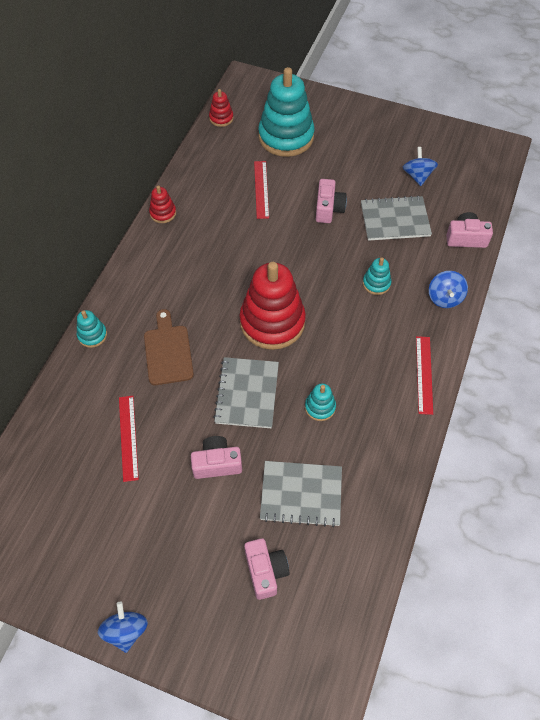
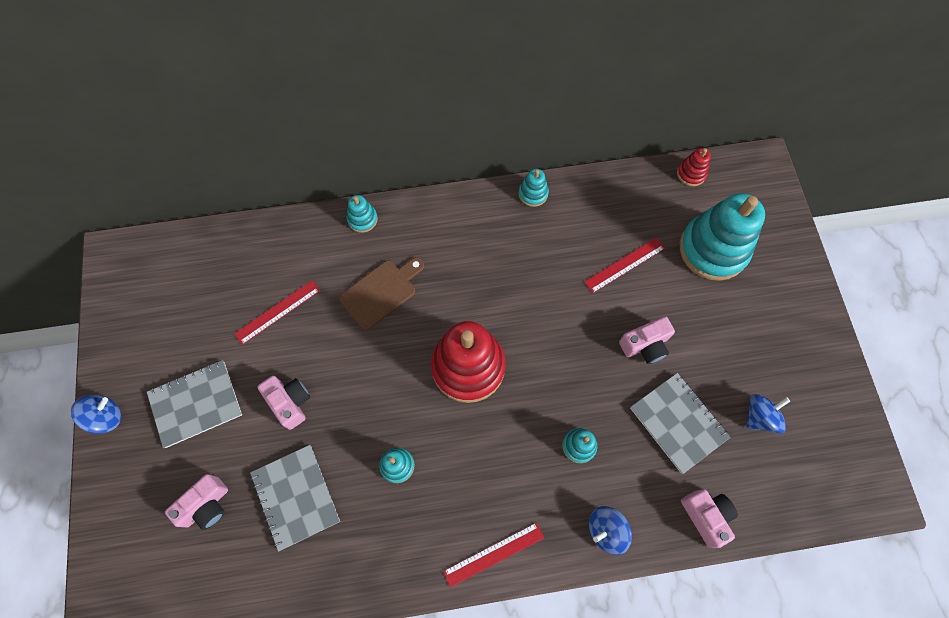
camera: 60 degrees right, 10 degrees up
red stacking toy [149,185,176,223] -> turquoise stacking toy [519,169,549,207]
grey notebook [213,357,279,428] -> grey notebook moved to [147,360,242,448]

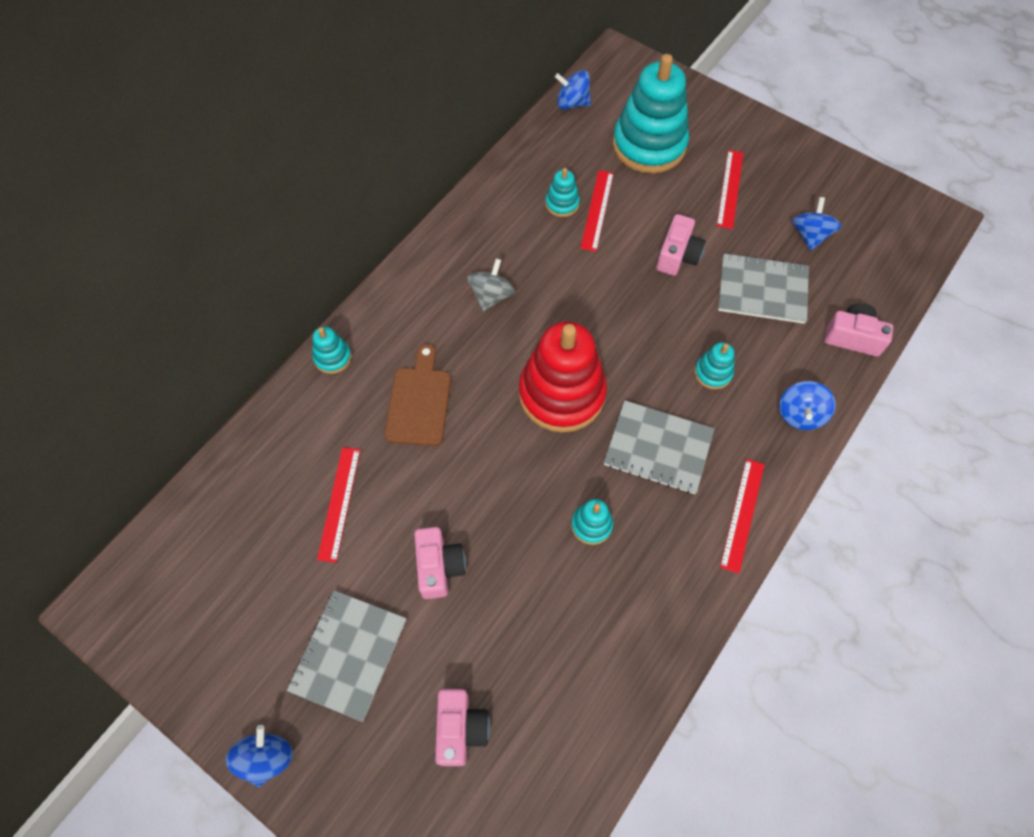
camera: 45 degrees left, 5 degrees down
grey notebook [250,445,340,552] -> grey notebook moved to [604,400,715,494]
pink camera [257,376,310,430] -> pink camera turned 75 degrees clockwise [414,527,466,599]
turquoise stacking toy [519,169,549,207] -> turquoise stacking toy moved to [545,168,580,217]
red stacking toy [677,148,711,186] -> blue spinning top [555,70,591,110]
none -> grey spinning top [467,258,515,311]
none -> red ruler [717,150,744,229]

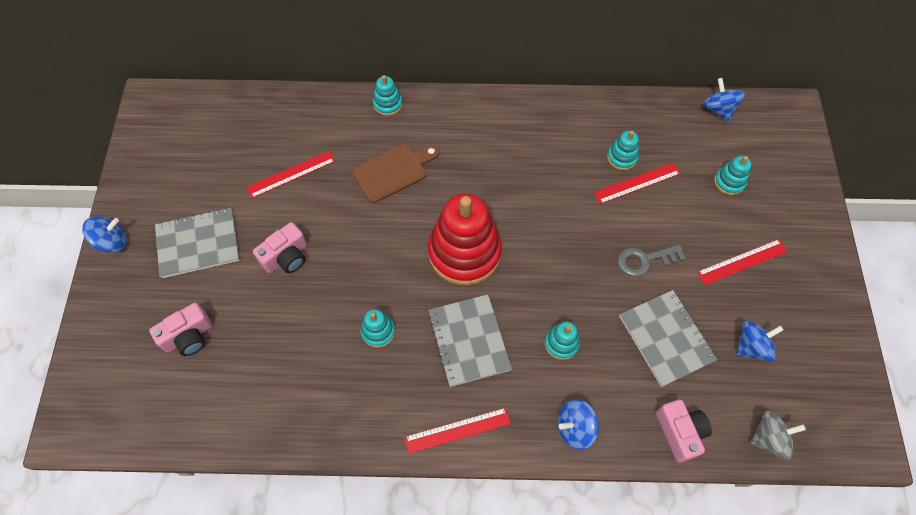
camera: 55 degrees right, 0 degrees up
grey spinning top [467,258,515,311] -> grey spinning top moved to [750,410,806,460]
turquoise stacking toy [613,54,689,173] -> turquoise stacking toy [714,155,751,195], size x0.44
pink camera [656,214,706,276] -> grey key [618,244,686,277]

